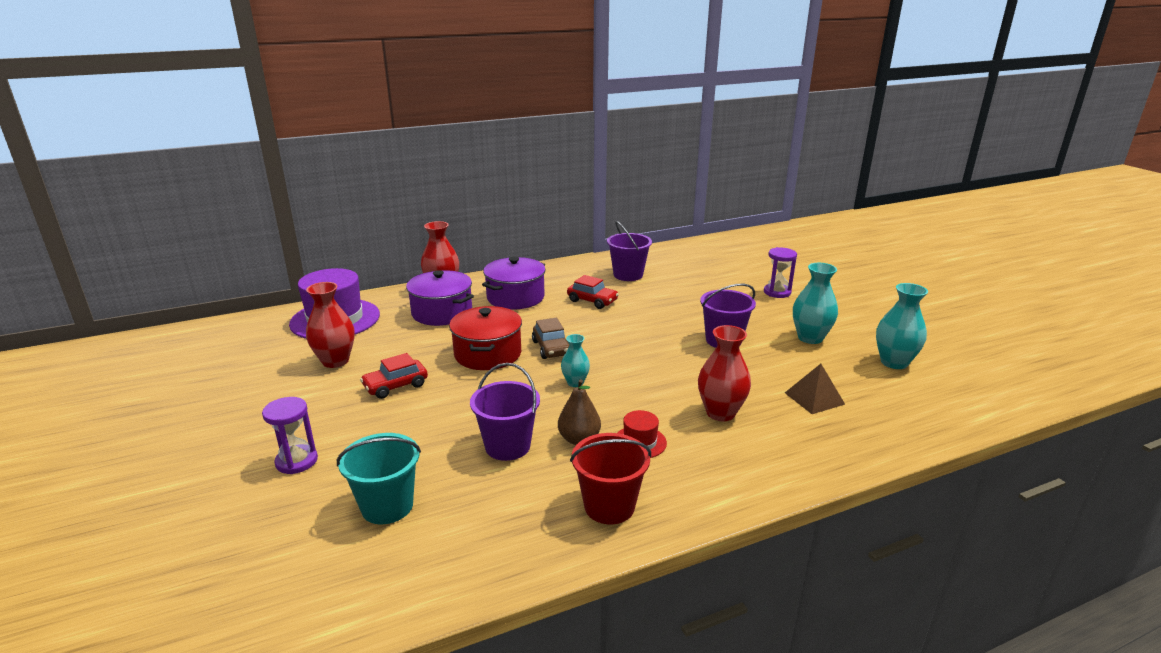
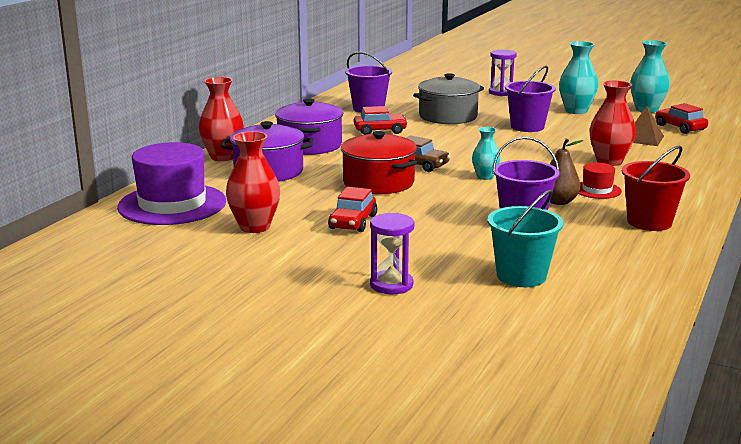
camera: 40 degrees left, 5 degrees down
none -> grey pot [413,73,484,124]
none -> red car [655,103,708,134]

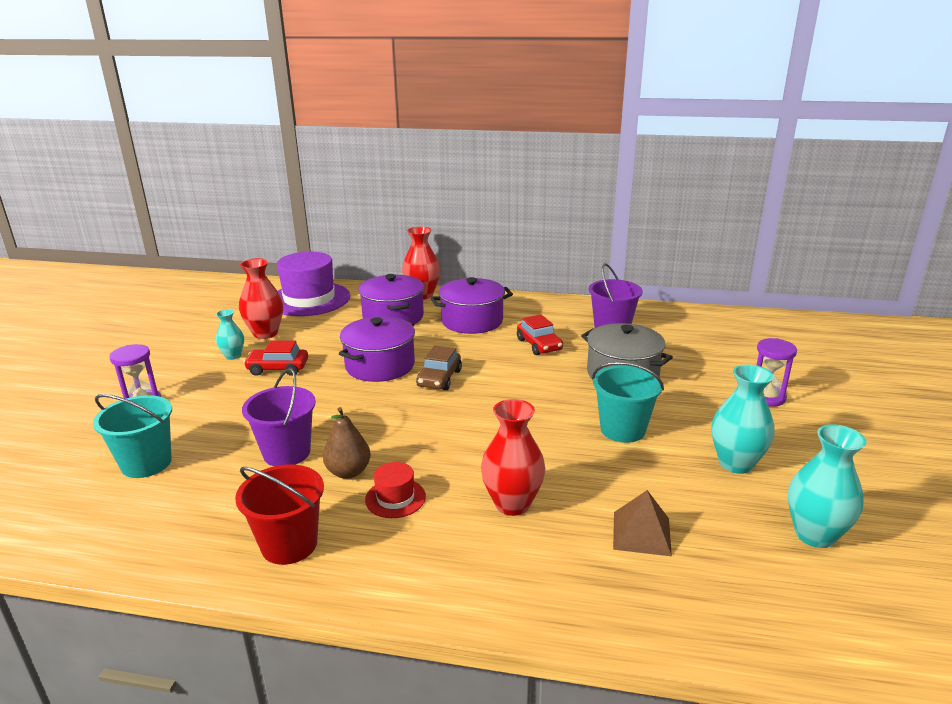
camera: 75 degrees right, 5 degrees up
red pot [341,131,417,194] -> purple pot [339,316,415,382]
turquoise vase [472,127,500,180] -> turquoise vase moved to [216,309,244,360]
purple bucket [505,66,556,132] -> turquoise bucket [592,362,664,443]
red car [655,103,708,134] -> none

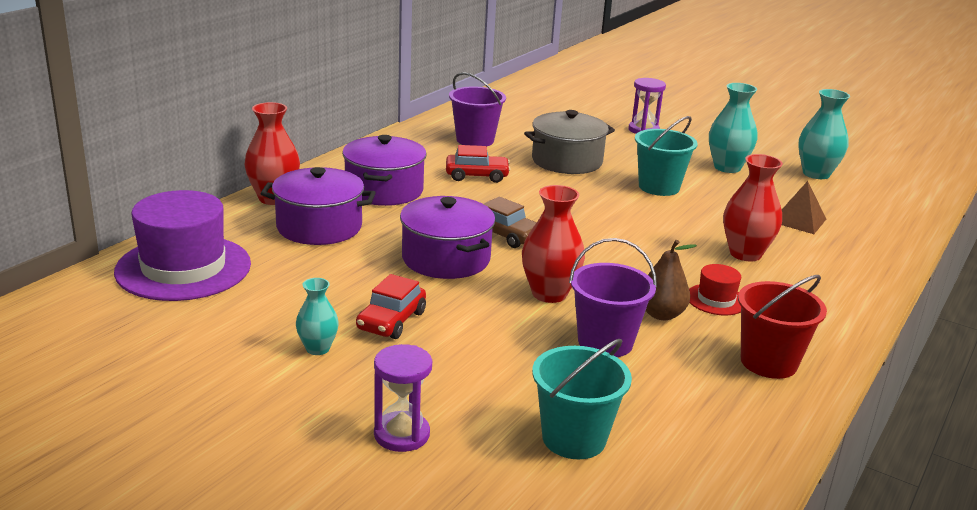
camera: 70 degrees left, 0 degrees up
red vase [239,258,283,339] -> red vase moved to [522,185,585,303]

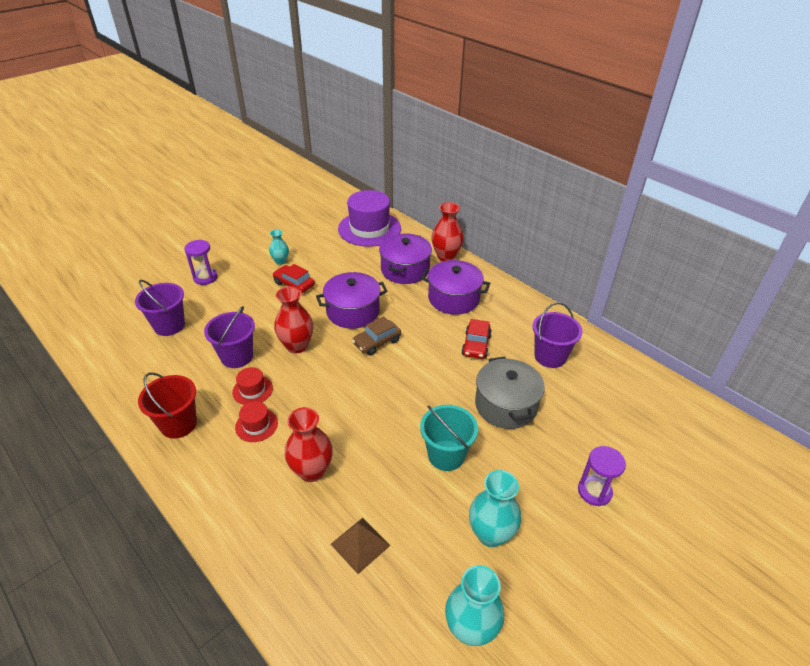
camera: 105 degrees right, 15 degrees up
turquoise bucket [532,339,632,459] -> purple bucket [135,280,185,336]
brown pear [646,240,697,320] -> red hat [232,367,273,405]

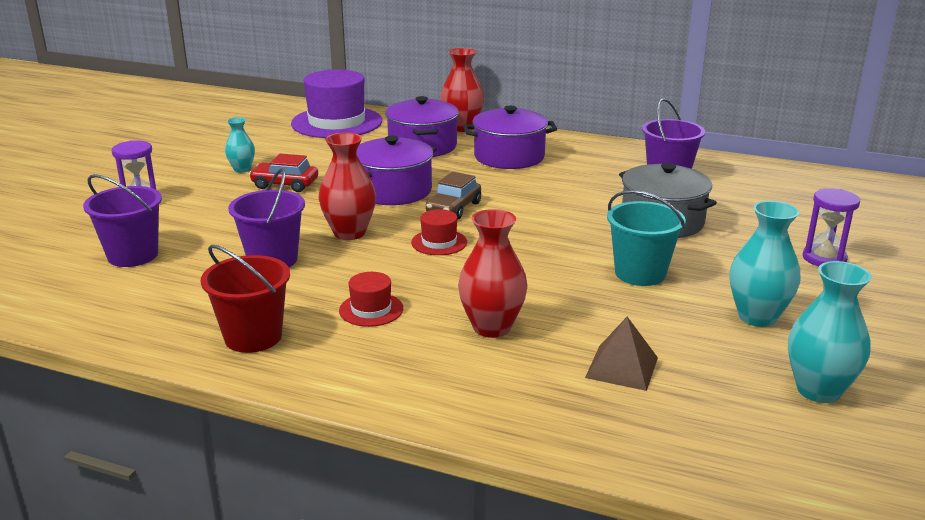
camera: 25 degrees left, 15 degrees down
red hat [232,367,273,405] -> red hat moved to [411,209,467,255]
red car [461,319,492,359] -> none

